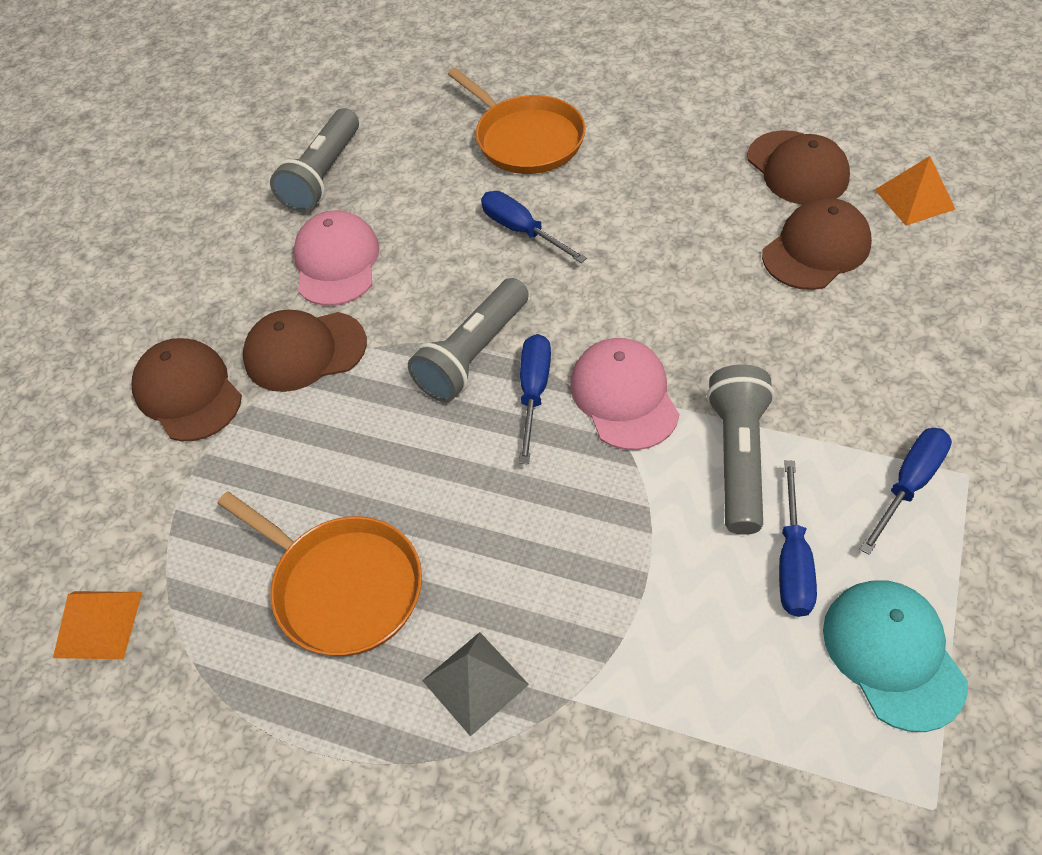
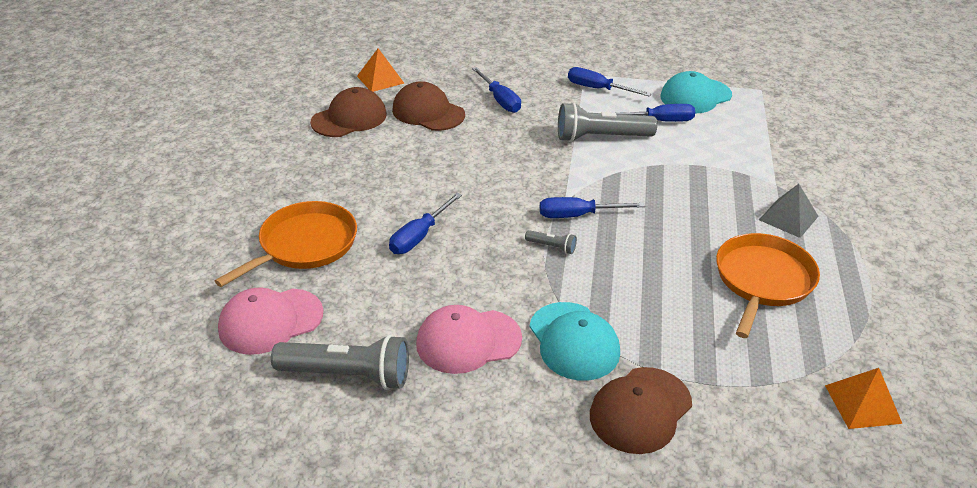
camera: 105 degrees left, 15 degrees down
brown cap [243,309,367,392] -> turquoise cap [529,302,620,381]
grey flashlight [408,278,529,402] -> grey flashlight [525,230,577,254], size x0.45
pink cap [570,338,679,450] -> pink cap moved to [218,288,323,355]
none -> blue screwdriver [472,67,521,113]

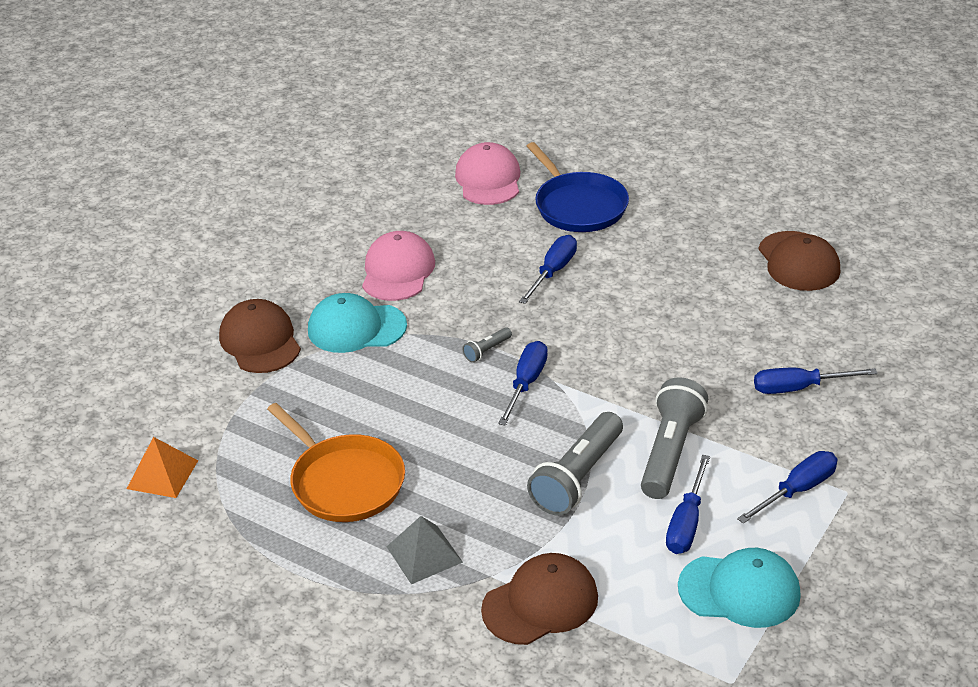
camera: 115 degrees right, 0 degrees up
orange pan [215,201,357,287] -> blue pan [527,142,629,232]
grey flashlight [271,334,409,390] -> grey flashlight moved to [527,412,623,516]
orange pyramid [357,48,404,92] -> none
blue screwdriver [389,193,462,254] -> blue screwdriver turned 60 degrees clockwise [519,235,577,304]
brown cap [392,81,465,131] -> brown cap moved to [481,553,598,645]
turquoise cap [661,71,732,113] -> turquoise cap turned 105 degrees clockwise [678,548,801,628]

